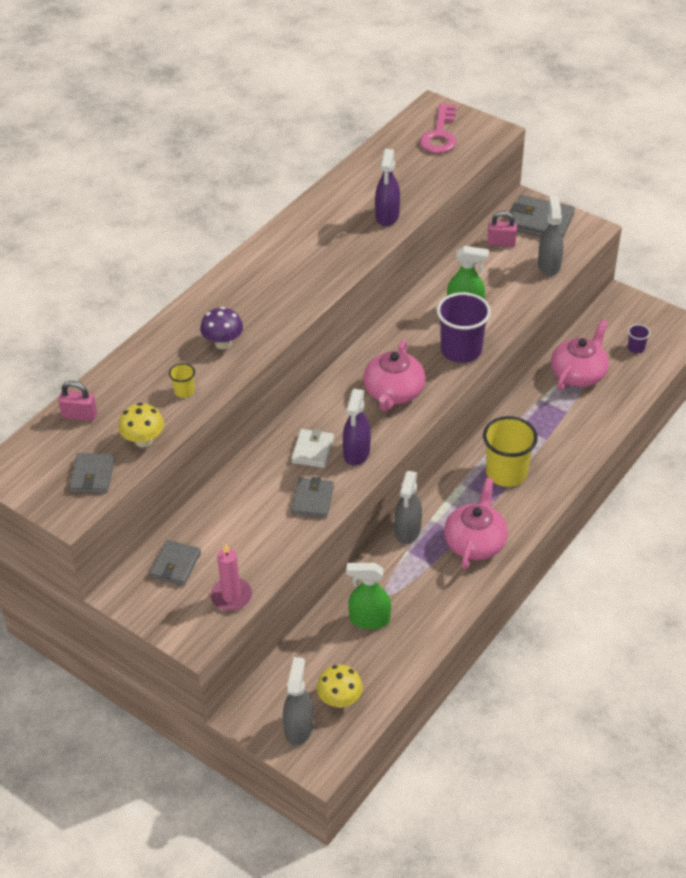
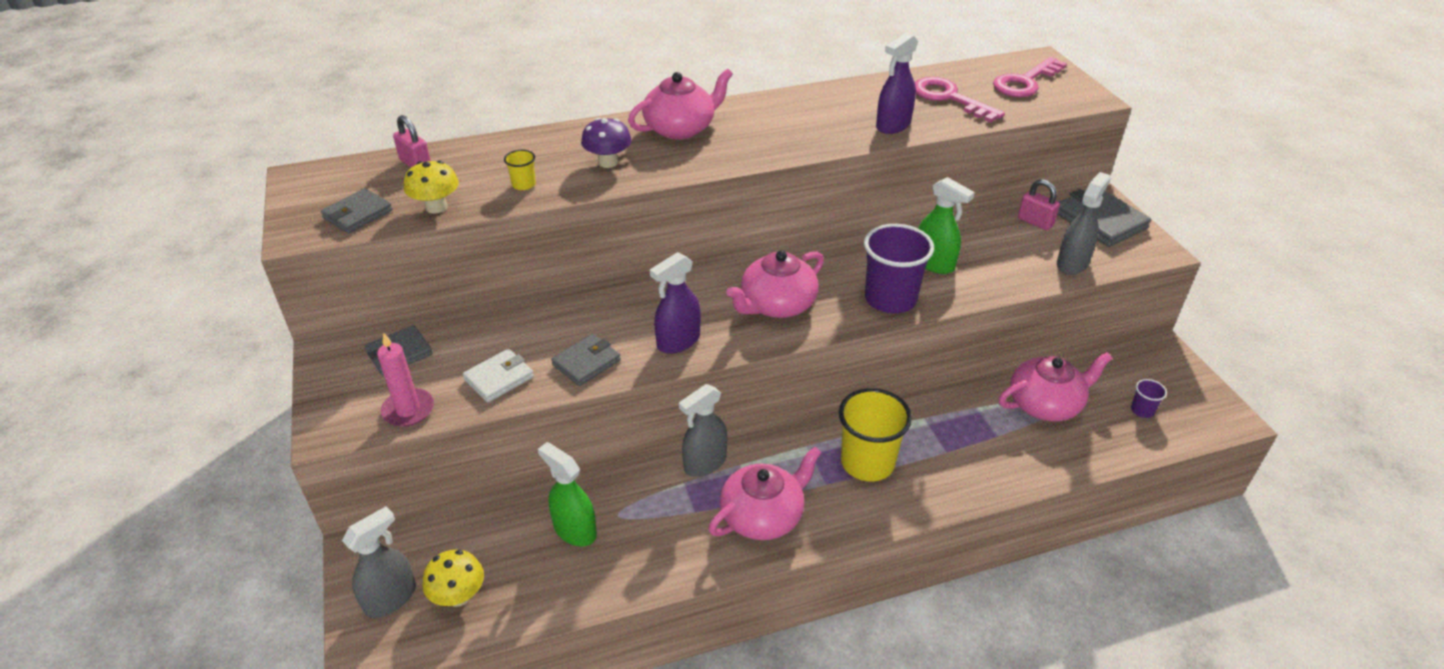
camera: 35 degrees right, 5 degrees down
white wallet [291,428,334,468] -> white wallet moved to [463,349,534,403]
none -> pink teapot [628,69,733,139]
none -> pink key [915,77,1005,123]

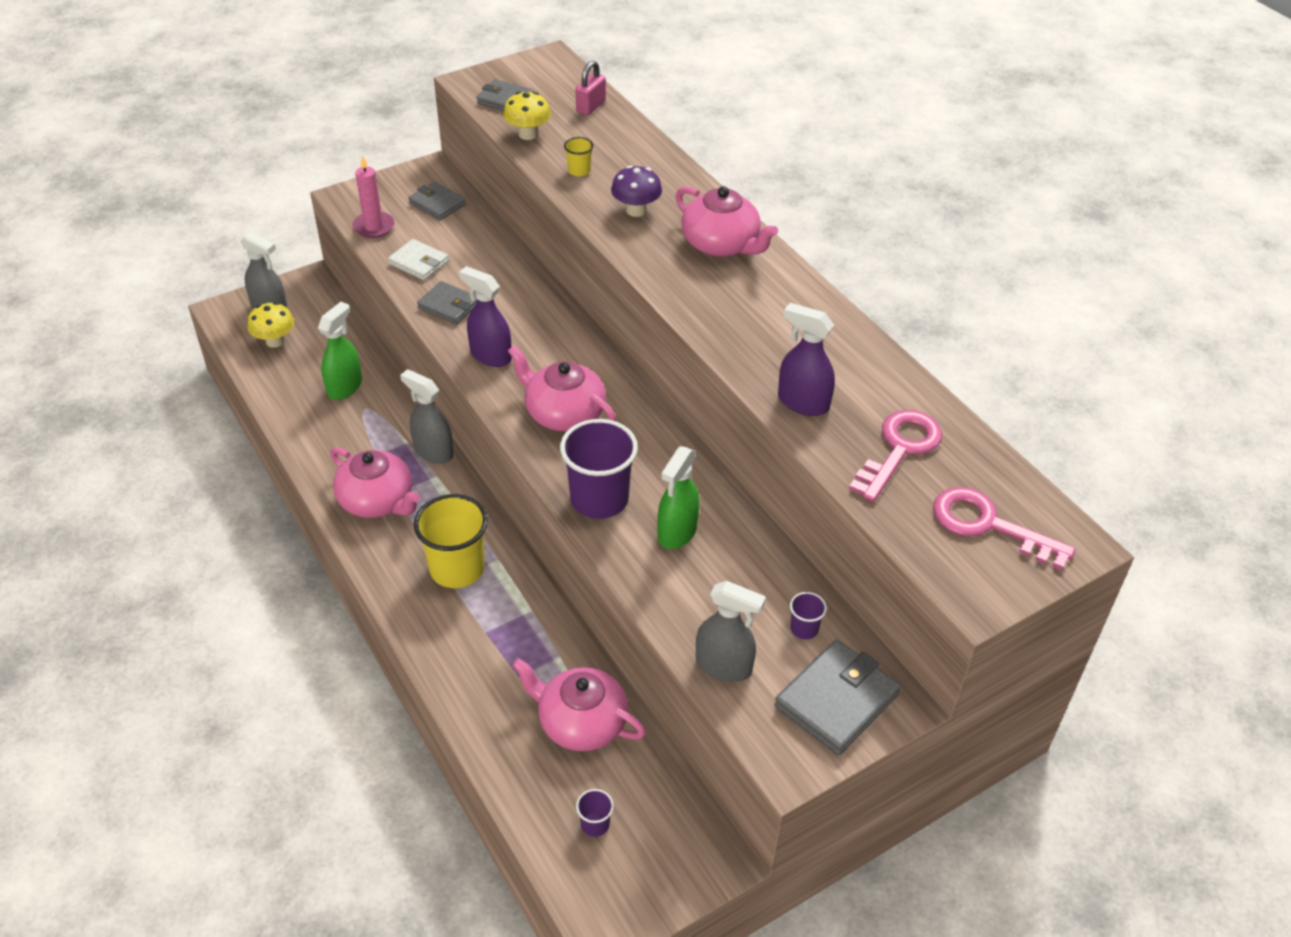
camera: 75 degrees right, 5 degrees up
pink teapot [999,352,1113,421] -> pink teapot turned 150 degrees clockwise [512,658,646,751]
pink padlock [1018,179,1060,231] -> purple cup [790,592,827,639]

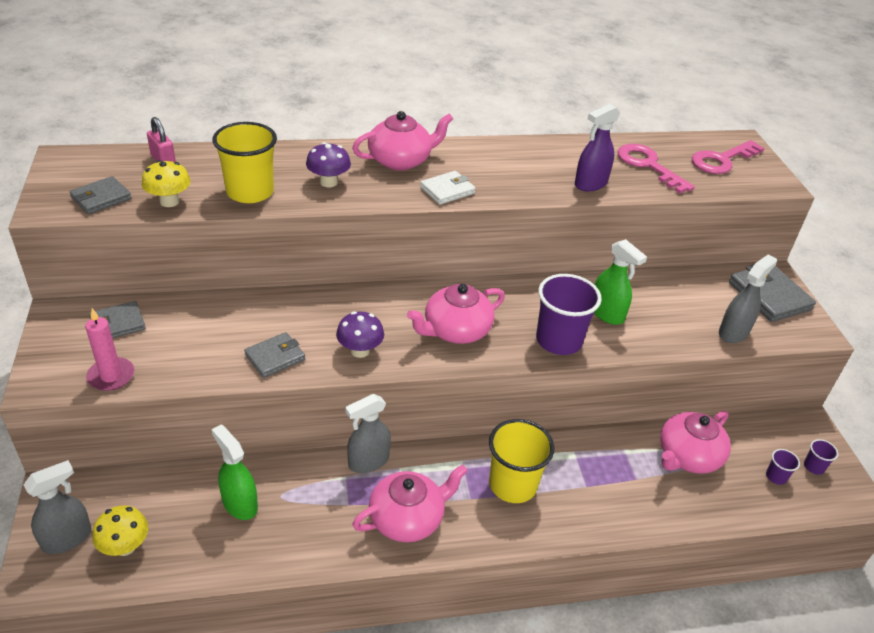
camera: 70 degrees left, 5 degrees down
white wallet [388,239,449,280] -> white wallet moved to [420,171,476,205]
purple spray bottle [459,266,512,367] -> purple mushroom [336,311,384,358]
yellow cup [564,137,593,176] -> yellow cup [212,122,277,203], size x2.24
purple cup [790,592,827,639] -> purple cup moved to [804,439,838,475]

